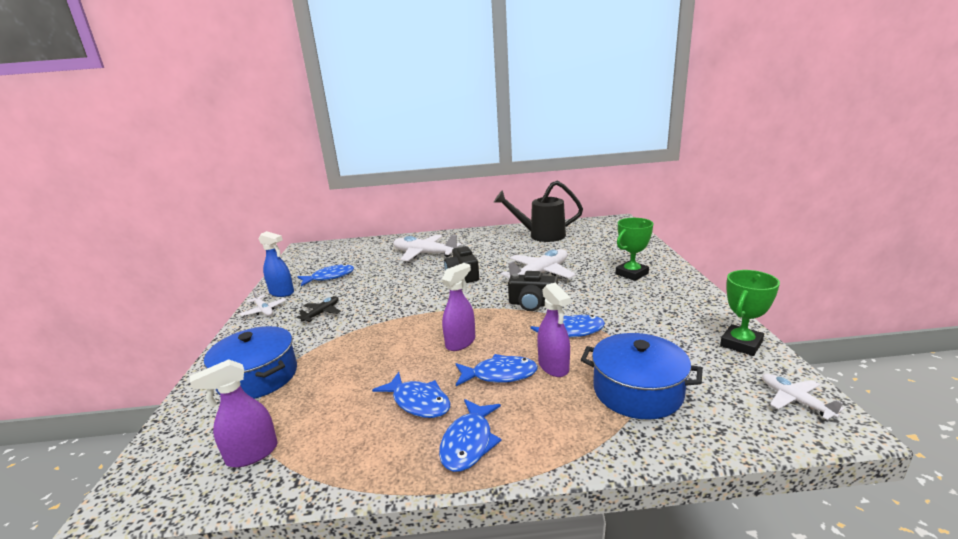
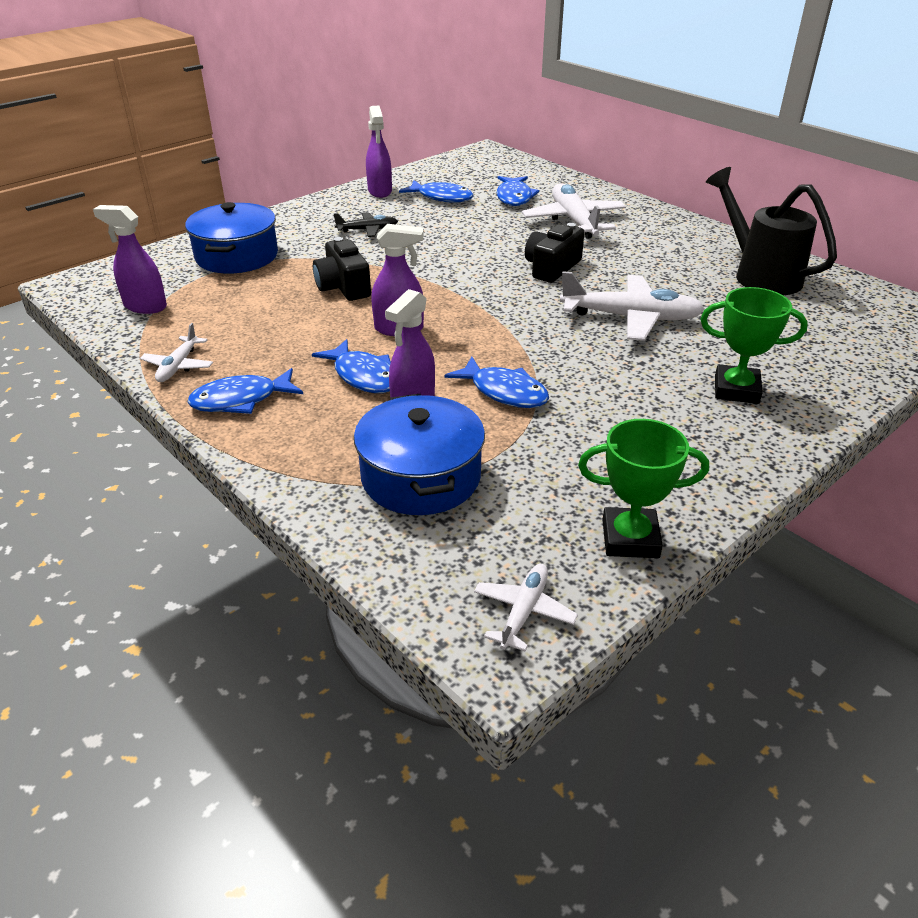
camera: 50 degrees right, 15 degrees up
white plane [240,289,286,316] -> white plane moved to [140,323,213,382]
blue spray bottle [259,231,294,297] -> purple spray bottle [366,105,392,198]
blue fish [372,372,450,418] -> blue fish moved to [497,176,539,206]
black camera [508,271,558,311] -> black camera moved to [313,237,371,301]

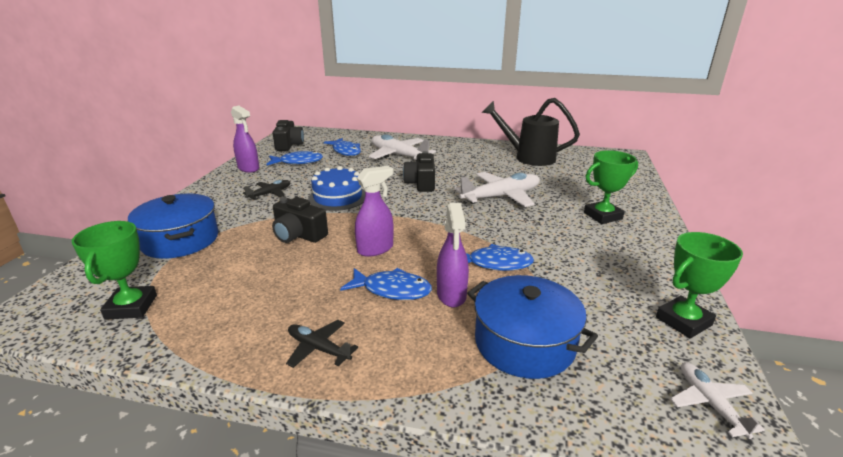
camera: 35 degrees left, 10 degrees down
purple spray bottle [93,205,167,314] -> green trophy [72,221,157,320]
white plane [140,323,213,382] -> none
blue fish [187,368,303,414] -> black plane [286,320,358,368]
none -> black camera [273,120,304,151]
none -> blue cake [308,166,365,211]

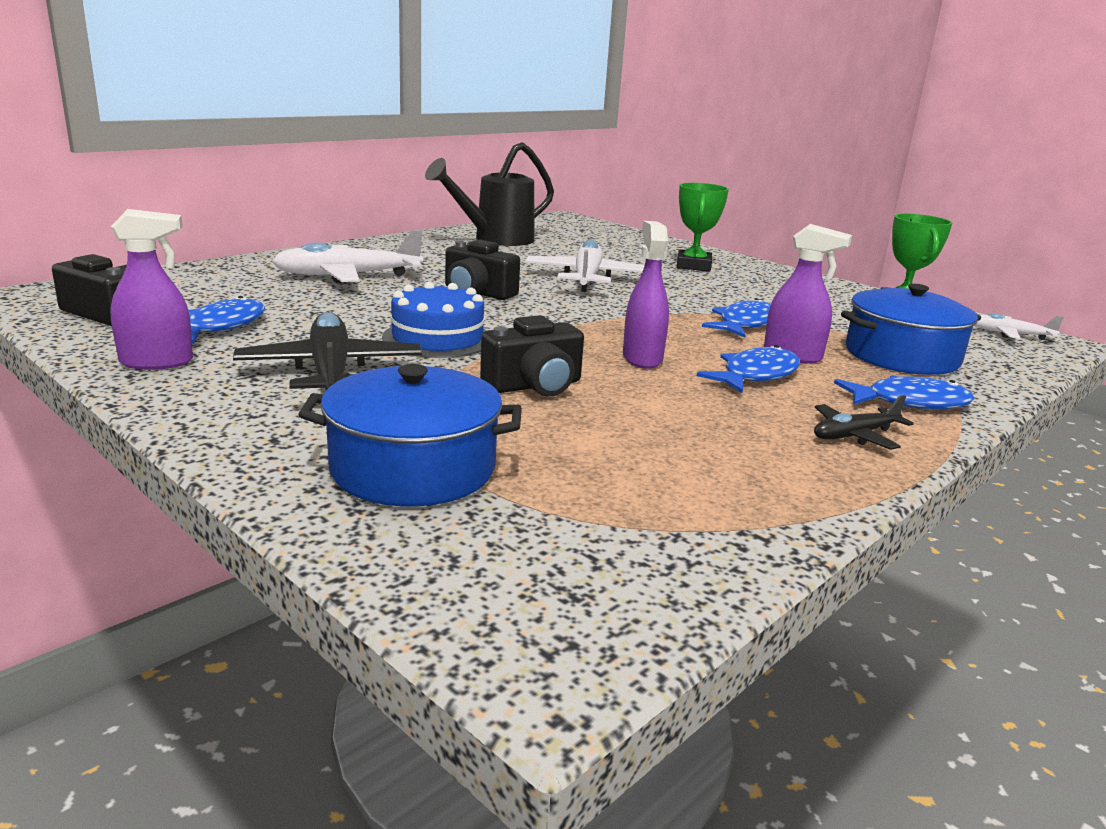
camera: 60 degrees left, 5 degrees down
green trophy [72,221,157,320] -> none
black plane [243,180,290,200] -> black plane [233,312,422,390], size x1.87
blue fish [324,138,361,156] -> blue fish moved to [834,375,974,409]

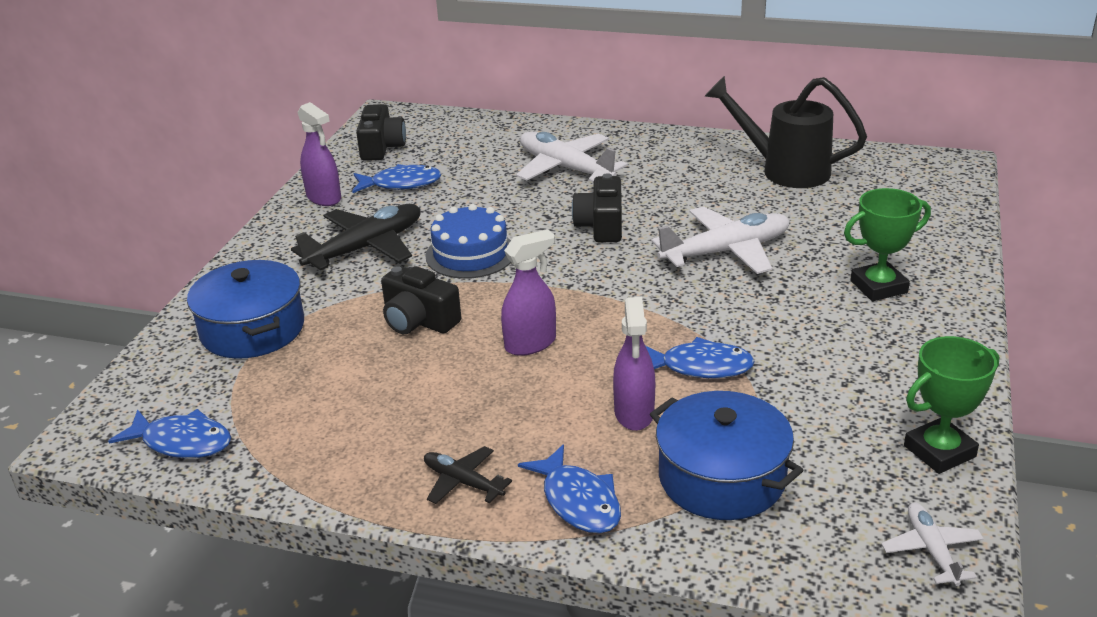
camera: 65 degrees right, 10 degrees up
blue fish [697,345,800,393] -> blue fish moved to [108,409,231,458]

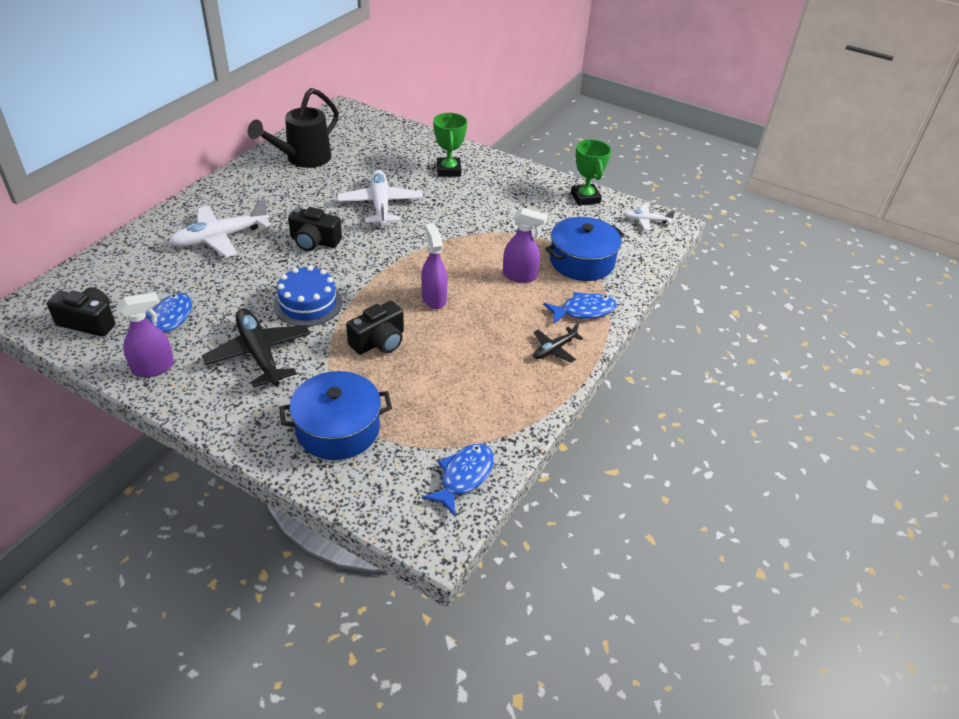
camera: 80 degrees left, 10 degrees up
blue fish [645,337,755,378] -> none

